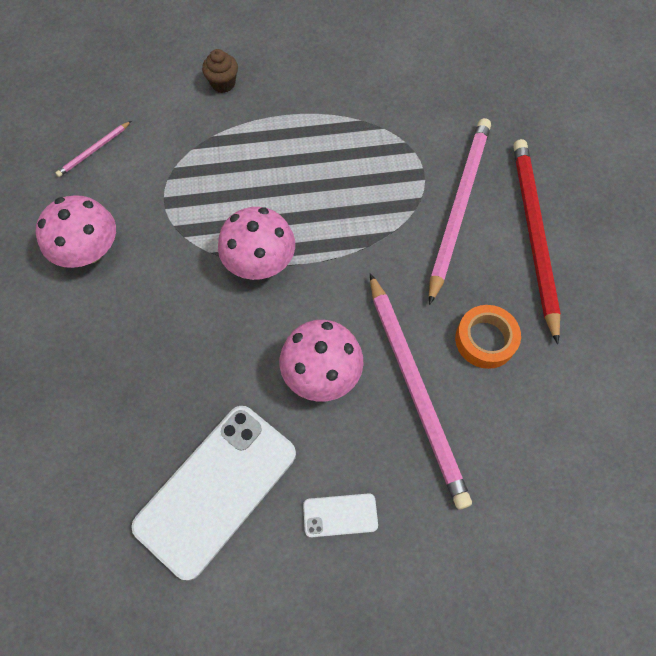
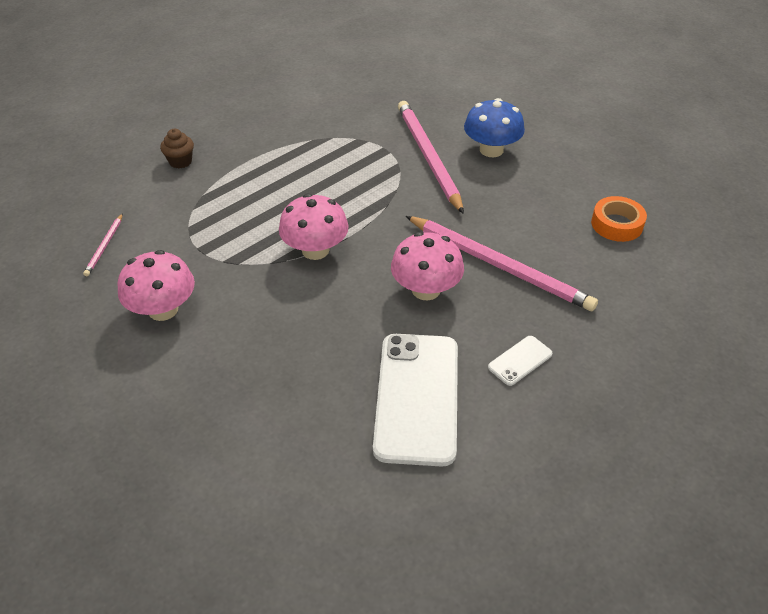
camera: 35 degrees left, 20 degrees down
orange tape [455,305,521,369] -> orange tape moved to [591,196,647,242]
red pencil [513,139,561,344] -> blue mushroom [464,98,525,157]

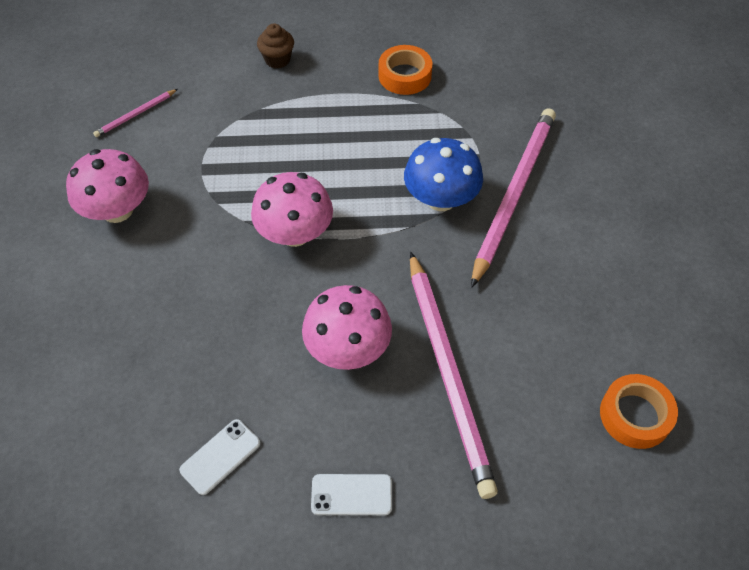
camera: 40 degrees right, 10 degrees up
white phone [373,334,458,467] -> white phone [179,419,260,495], size x0.44
blue mushroom [464,98,525,157] -> blue mushroom moved to [404,138,483,211]
none -> orange tape [378,45,432,95]

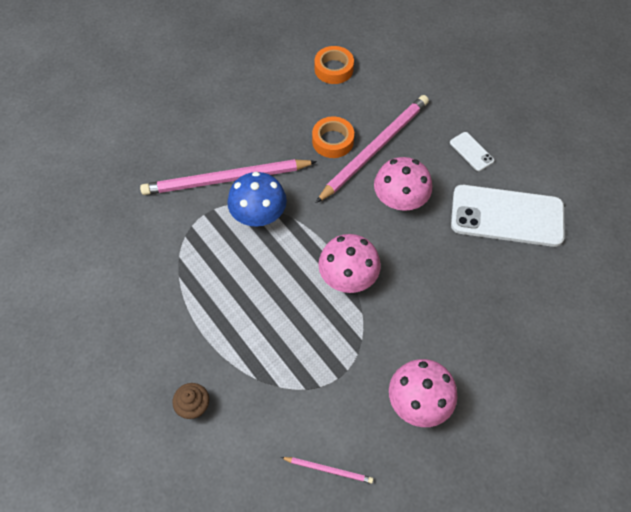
camera: 125 degrees left, 5 degrees up
white phone [179,419,260,495] -> white phone [451,185,565,247], size x2.30
orange tape [378,45,432,95] -> orange tape moved to [312,116,354,158]

